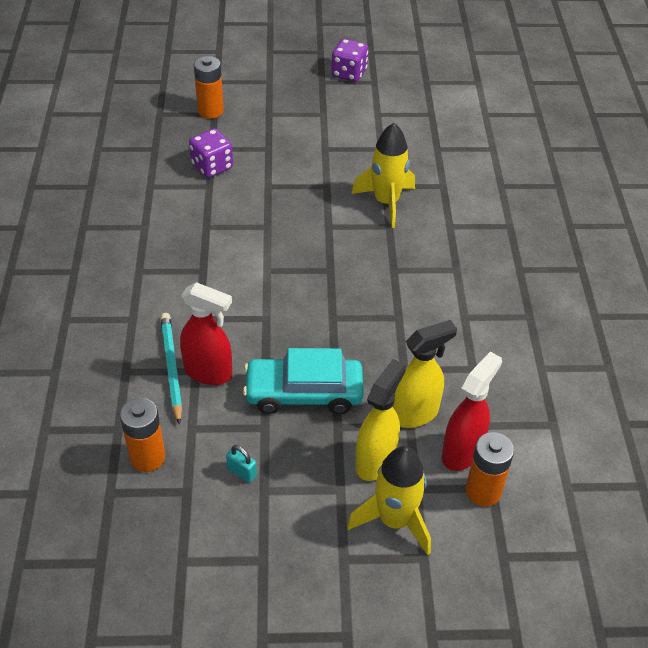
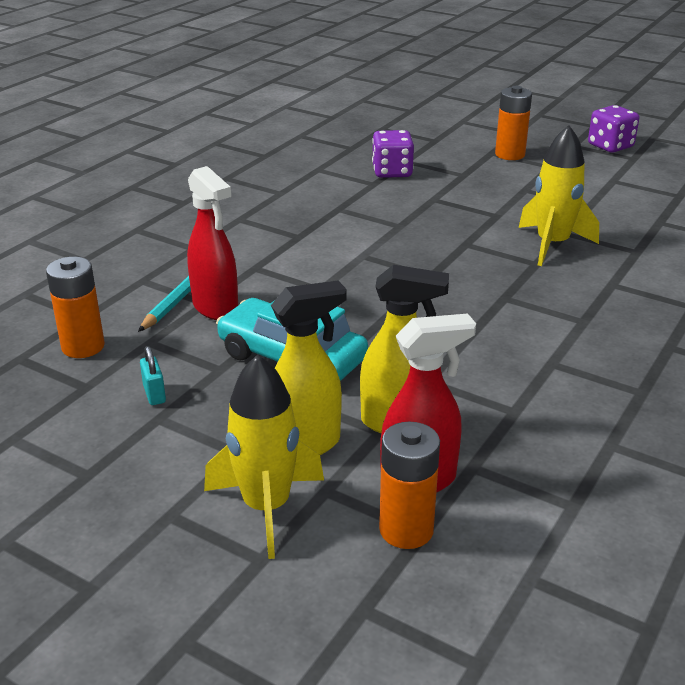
camera: 35 degrees right, 15 degrees down
orange battery [194,56,224,119] -> orange battery moved to [495,86,532,160]

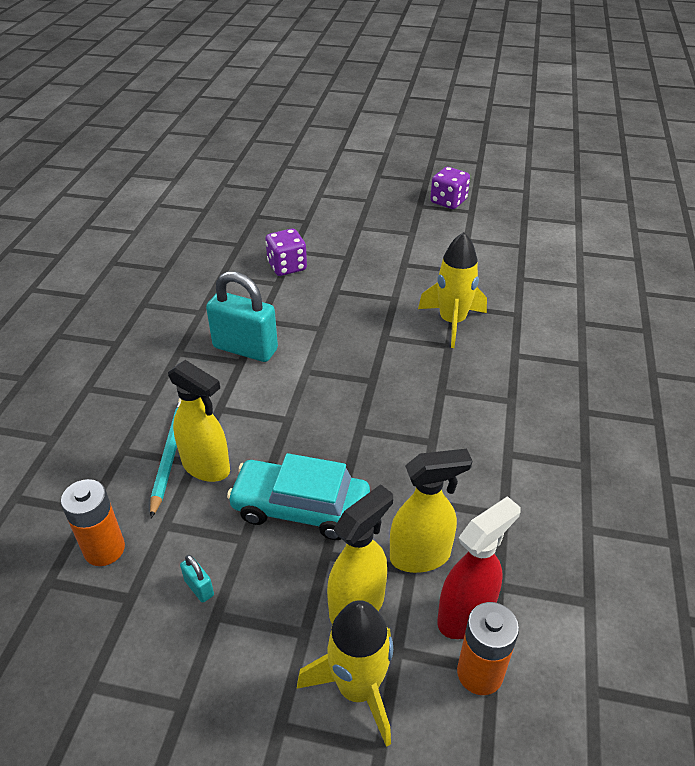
camera: 20 degrees left, 10 degrees up
red spray bottle [187,166,238,320] -> yellow spray bottle [168,360,230,482]
orange battery [495,86,532,160] -> none
none -> turquoise padlock [206,271,278,362]

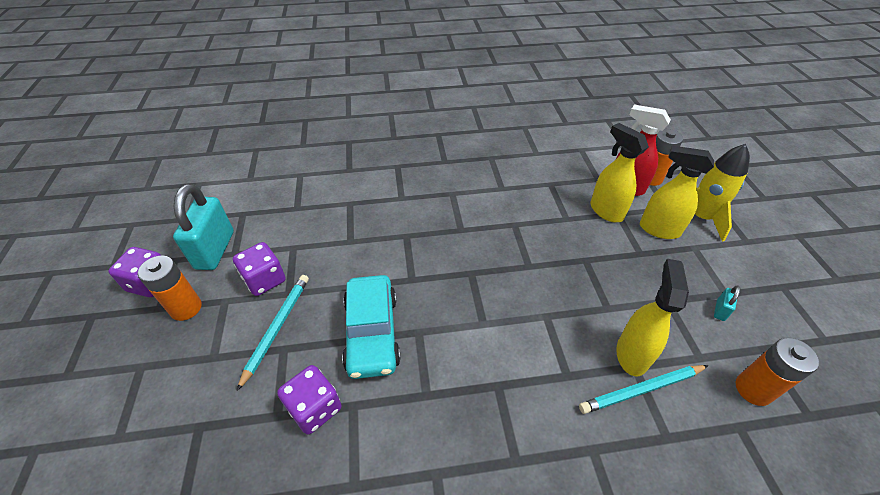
camera: 110 degrees left, 5 degrees up
turquoise padlock [206,271,278,362] -> turquoise padlock moved to [173,184,234,270]
turquoise car [227,453,370,540] -> turquoise car moved to [342,275,401,379]
yellow rocket [418,232,487,348] -> none
none -> orange battery [138,255,202,321]
none -> purple dice [233,242,286,296]
none -> turquoise pencil [237,275,309,391]

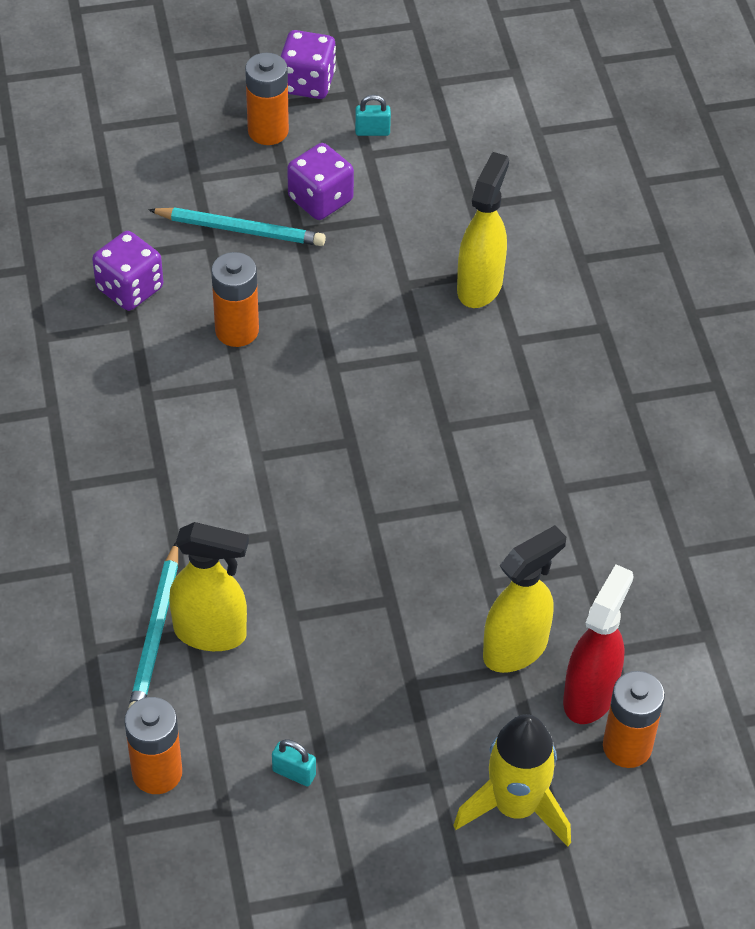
camera: 85 degrees right, 5 degrees up
turquoise padlock [173,184,234,270] -> turquoise padlock [355,95,391,136], size x0.41
turquoise car [342,275,401,379] -> orange battery [211,252,259,347]
turquoise pencil [579,365,709,414] -> turquoise pencil turned 150 degrees counterclockwise [128,542,178,709]
yellow spray bottle [640,146,714,239] -> yellow spray bottle moved to [457,152,509,308]

